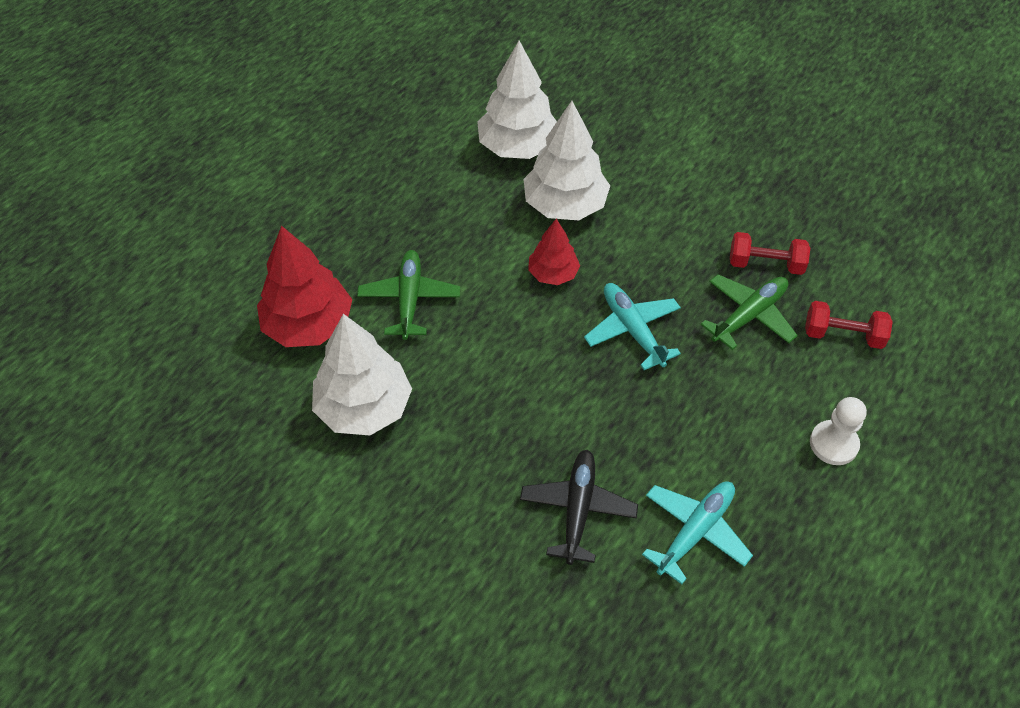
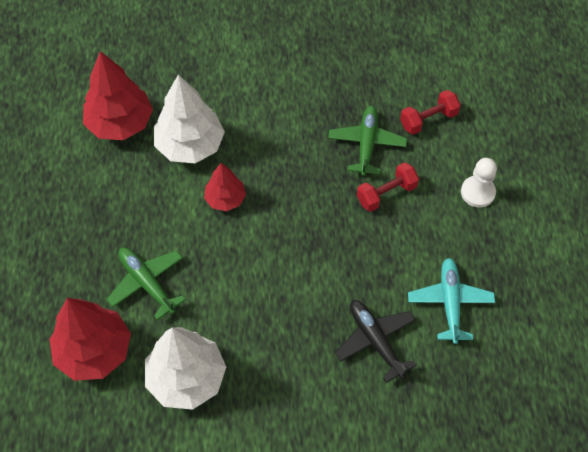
camera: 40 degrees left, 5 degrees up
white tree [477,41,557,159] -> red tree [83,51,153,140]
turquoise plane [584,283,681,370] -> none
red dumbbell [730,232,810,275] -> red dumbbell moved to [357,162,419,212]

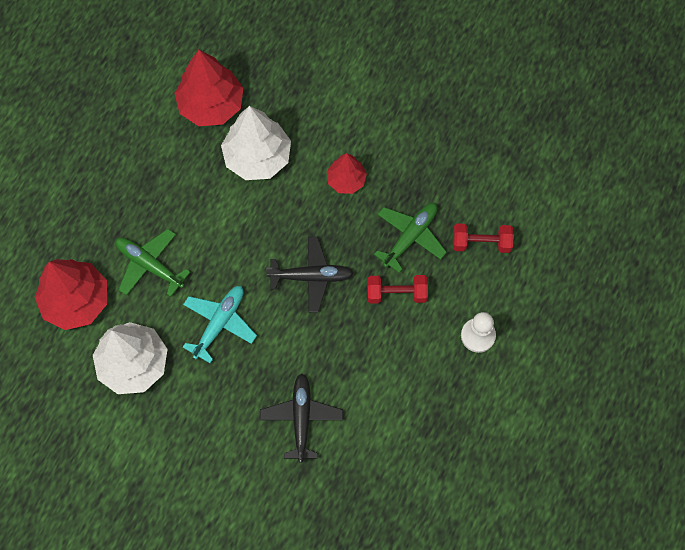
camera: 30 degrees right, 10 degrees up
green plane [107,247,186,320] -> green plane turned 45 degrees counterclockwise [115,229,190,297]
red tree [204,163,246,211] -> red tree moved to [327,153,367,194]
turquoise plane [408,258,495,344] -> turquoise plane moved to [183,286,257,363]
none -> black plane [266,237,354,313]

